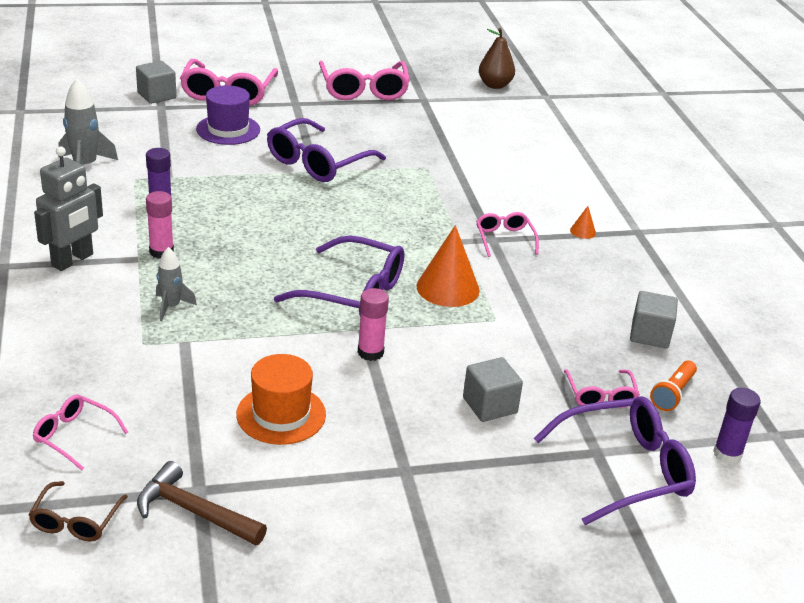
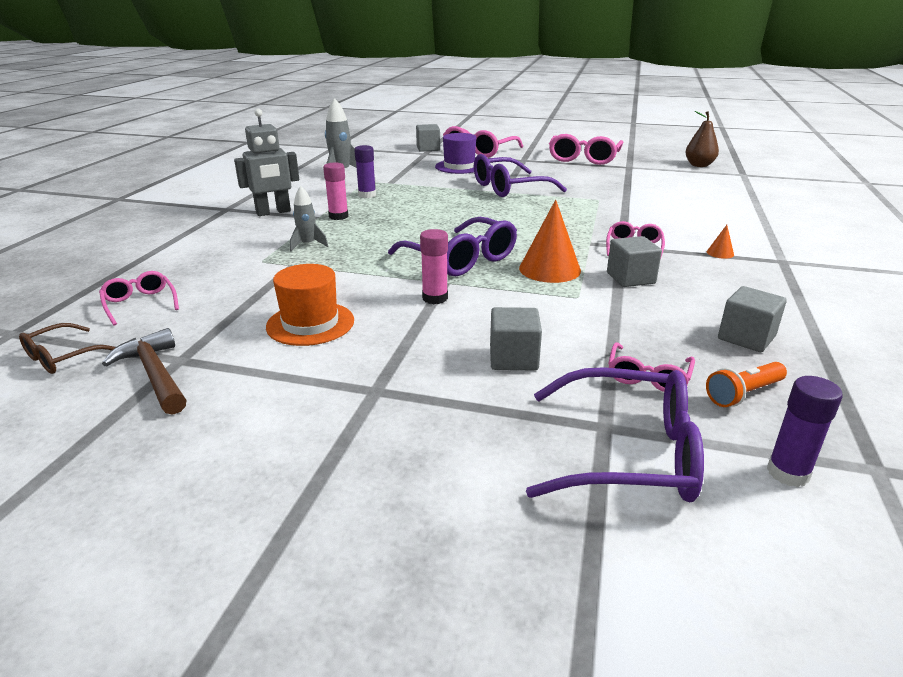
camera: 30 degrees right, 5 degrees down
none -> grey cube [607,236,662,287]

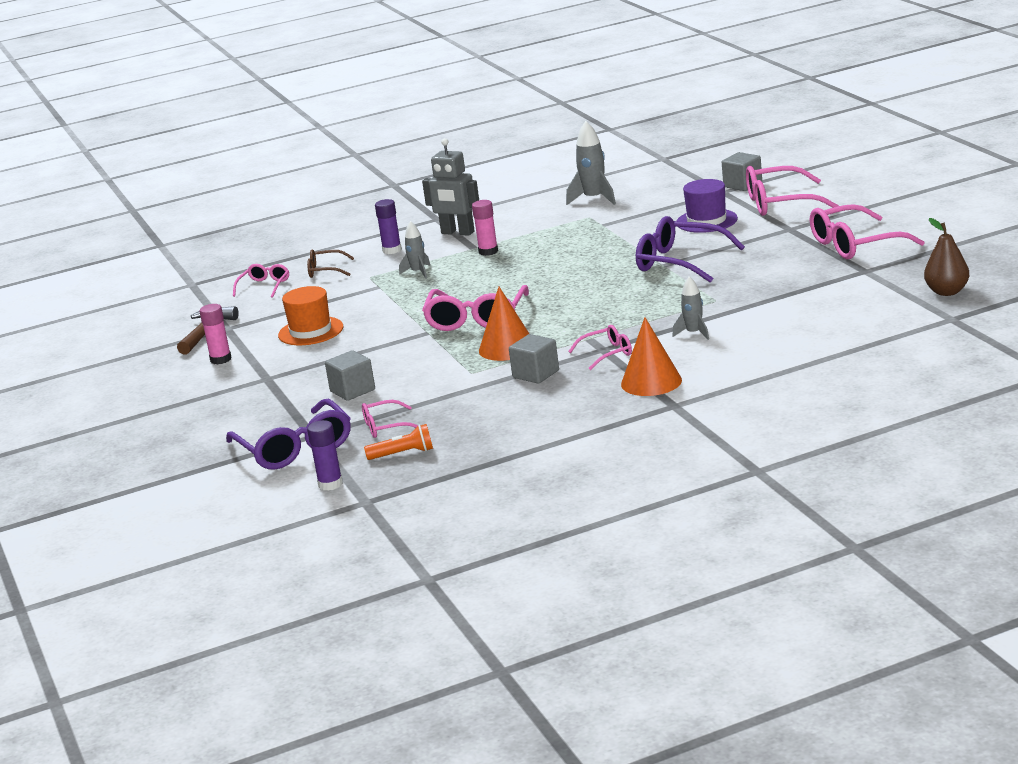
camera: 55 degrees right, 5 degrees down
brown glasses [19,323,115,374] -> brown glasses moved to [307,250,354,278]
purple glue stick [354,145,376,198] -> purple glue stick moved to [375,199,402,254]
purple glasses [388,217,517,276] -> pink glasses [422,285,529,331]
pink glue stick [420,229,448,304] -> pink glue stick moved to [199,304,232,365]
orange flashlight [706,362,787,407] -> orange flashlight turned 150 degrees clockwise [364,424,433,460]
orange cone [707,225,734,259] -> orange cone [621,317,682,396], size x2.24
grey cube [718,286,787,352] -> none
none -> grey rocket [672,276,709,340]

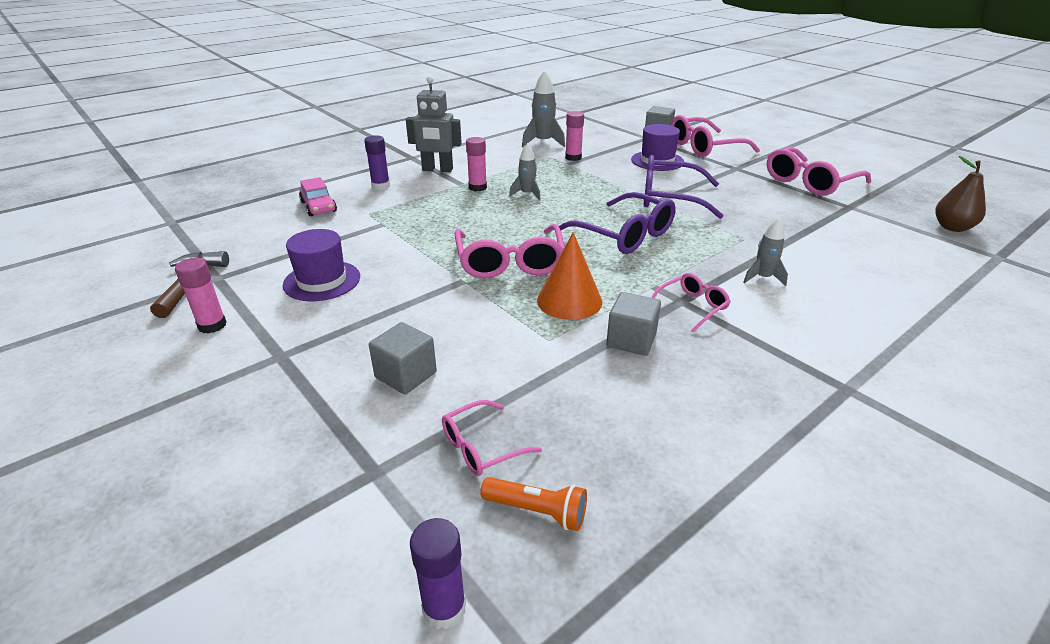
camera: 20 degrees left, 10 degrees up
purple glasses [226,399,351,470] -> purple glasses moved to [559,192,676,254]
pink glasses [233,264,289,298] -> none
orange hat [278,286,343,345] -> purple hat [283,229,360,301]
brown glasses [307,250,354,278] -> pink car [299,177,337,216]
orange flashlight [364,424,433,460] -> orange flashlight turned 45 degrees clockwise [480,477,587,531]
grey rocket [399,221,430,279] -> grey rocket moved to [509,143,541,200]
orange cone [621,317,682,396] -> none
none -> pink glue stick [565,111,584,161]

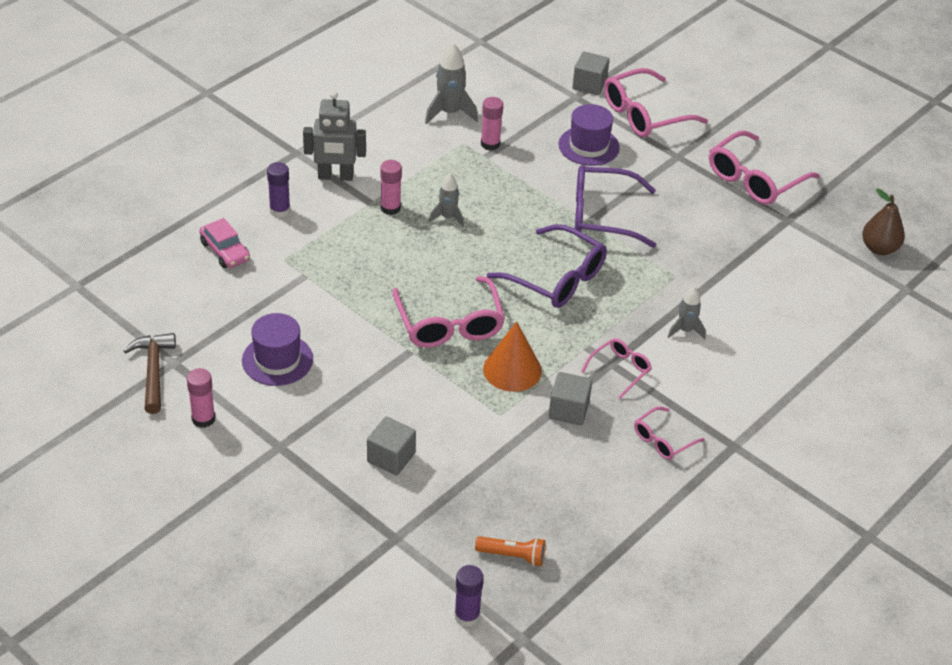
camera: 10 degrees left, 10 degrees up
pink glasses [442,400,542,476] -> pink glasses moved to [634,406,705,460]

